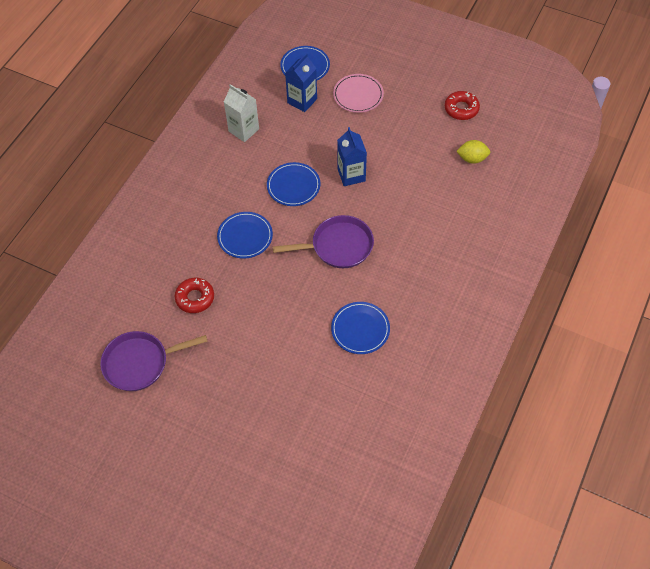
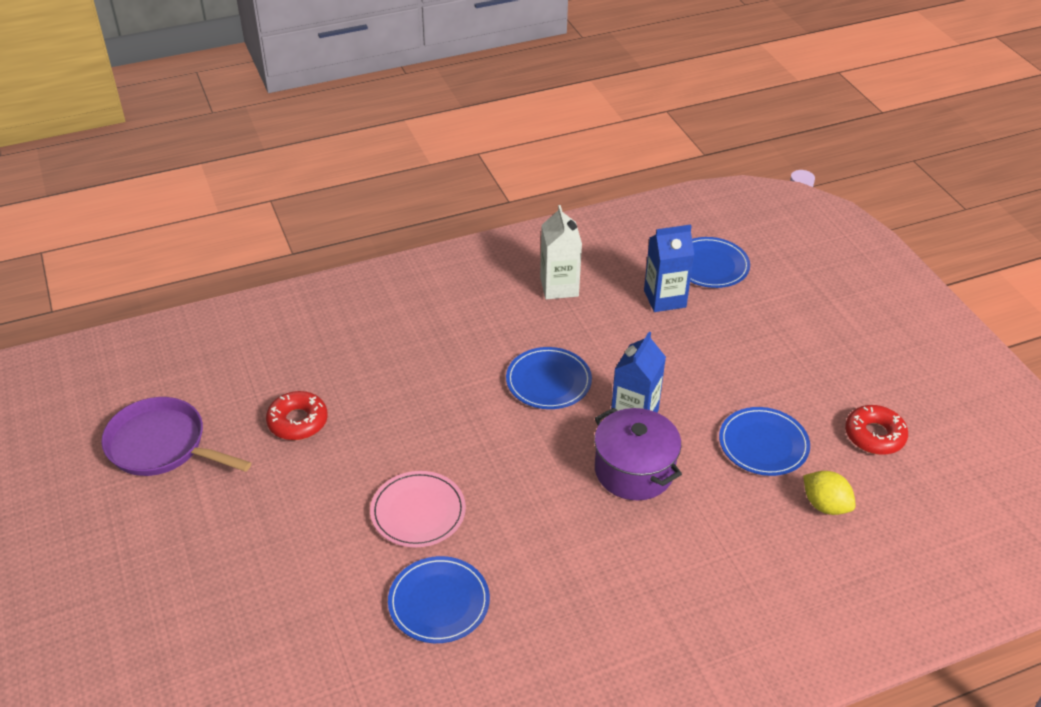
camera: 40 degrees right, 15 degrees down
blue plate [217,212,273,259] -> blue plate moved to [719,407,810,476]
purple pan [273,215,374,268] -> none
pink plate [333,74,384,113] -> pink plate moved to [370,471,466,547]
none -> purple pot [594,408,682,500]

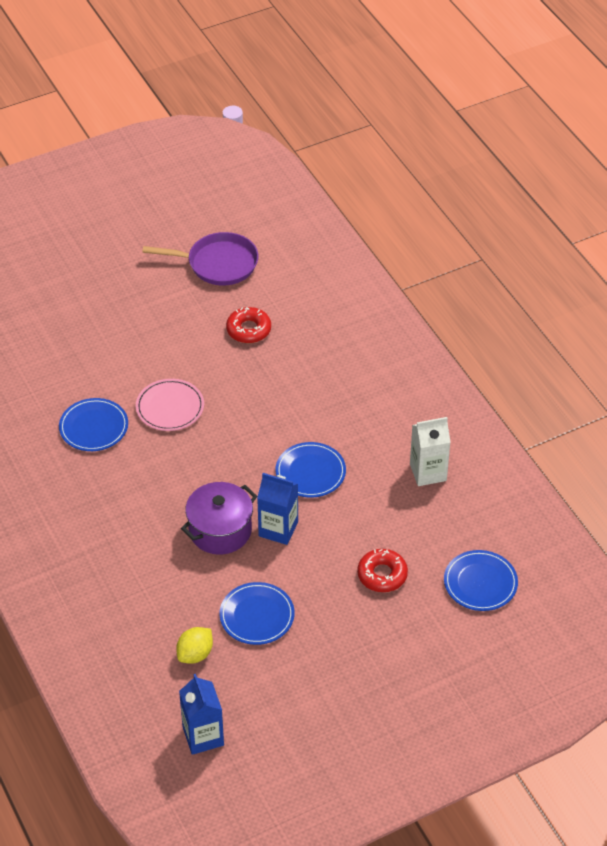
camera: 85 degrees right, 5 degrees up
purple pan [101,397,251,476] -> purple pan turned 75 degrees clockwise [142,232,258,285]
blue carton [644,225,694,312] -> blue carton moved to [179,674,224,755]
red donut [845,405,908,455] -> red donut moved to [357,549,408,592]

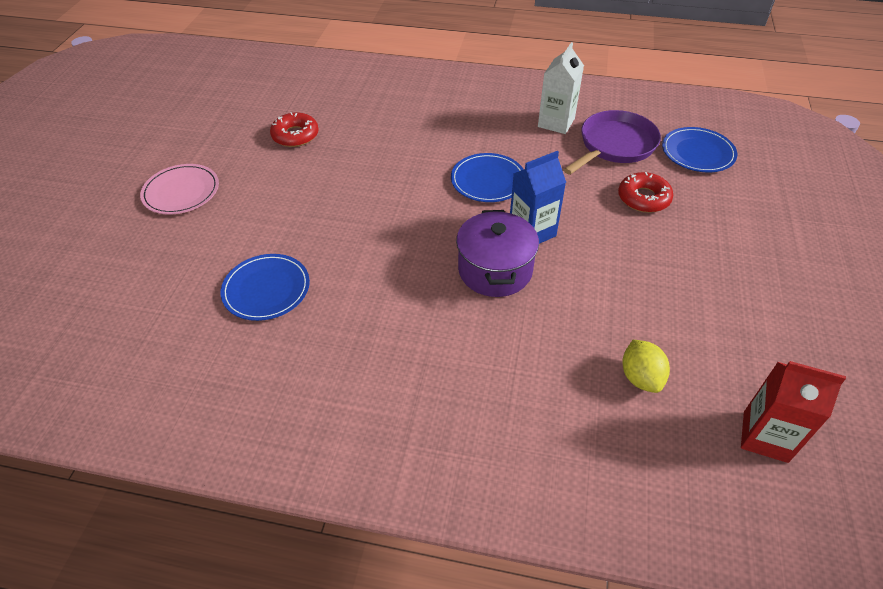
camera: 50 degrees left, 0 degrees up
pink plate [136,379,204,431] -> pink plate moved to [140,164,219,214]
purple pan [142,232,258,285] -> purple pan moved to [563,110,661,175]
blue carton [179,674,224,755] -> red carton [741,361,846,463]
blue plate [219,582,294,645] -> none

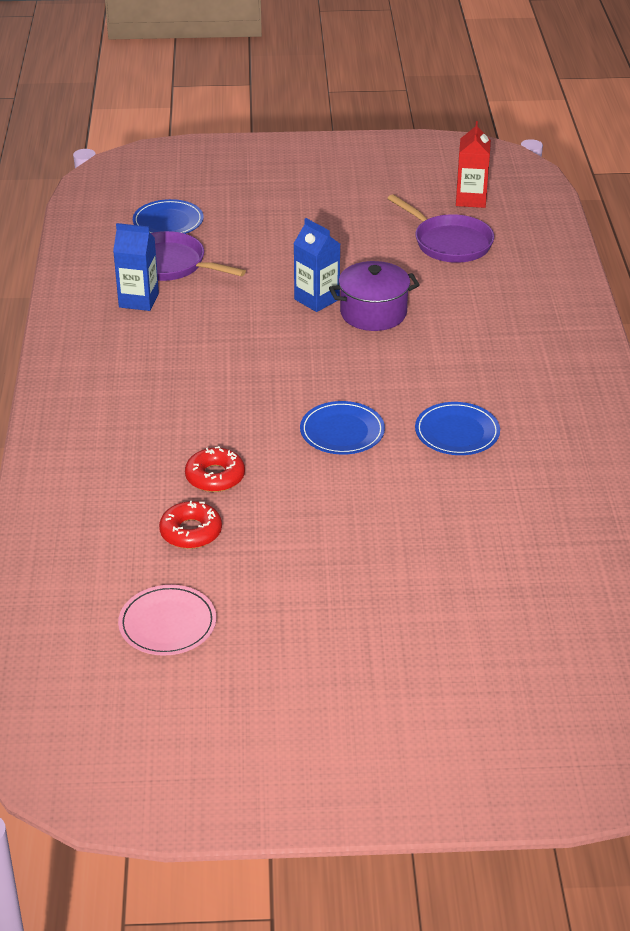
camera: 105 degrees left, 10 degrees down
pink plate [140,164,219,214] -> pink plate moved to [118,585,216,656]
blue plate [451,153,524,202] -> blue plate moved to [300,401,385,455]
white carton [538,42,584,134] -> blue carton [113,223,159,311]
red donut [618,172,673,213] -> red donut moved to [159,501,222,549]
yellow lemon [623,340,670,393] -> purple pan [387,194,494,263]

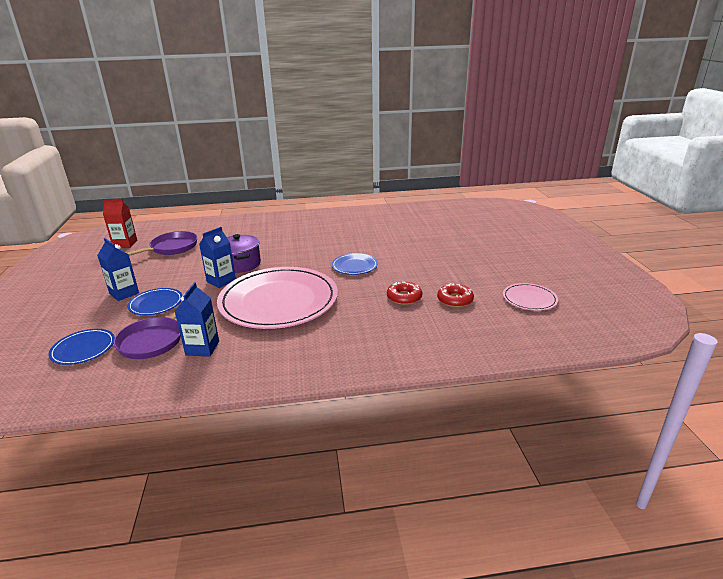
camera: 95 degrees left, 10 degrees down
blue plate [415,402,500,455] -> blue plate moved to [127,288,182,315]
none -> blue carton [97,238,139,301]
none -> pink plate [217,267,338,329]

